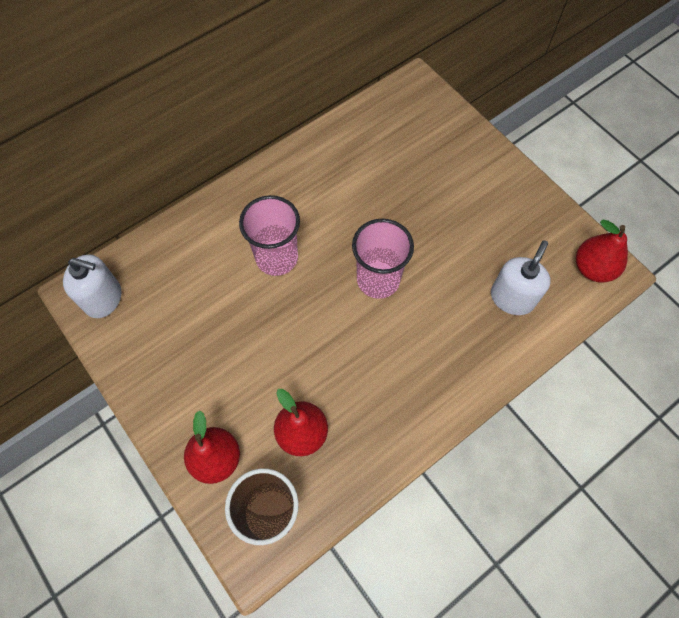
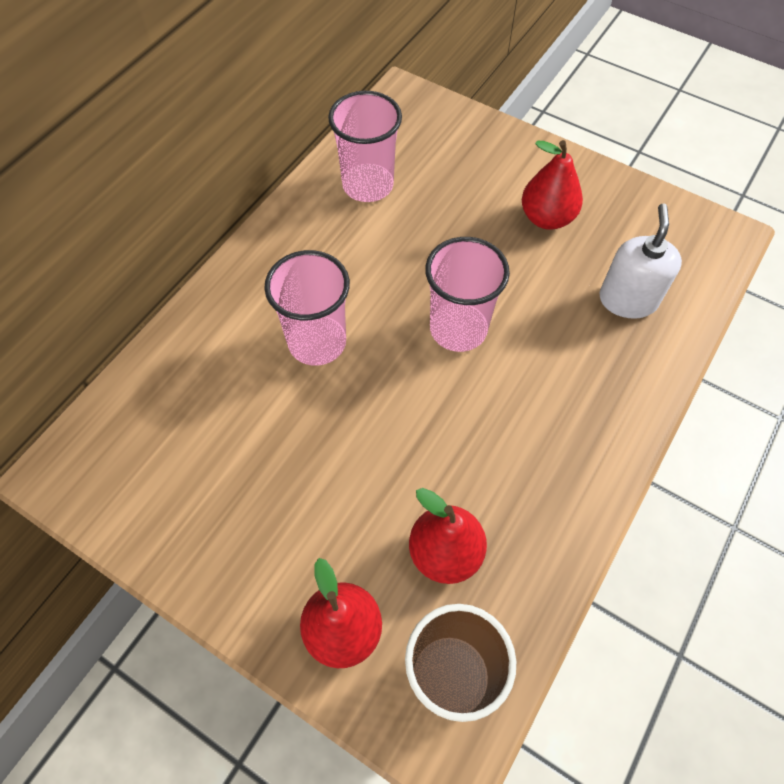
camera: 20 degrees left, 5 degrees down
white soap dispenser [63,254,121,318] -> none
red pear [576,220,628,283] -> red pear moved to [522,140,583,230]
none -> pink cup [328,91,402,202]

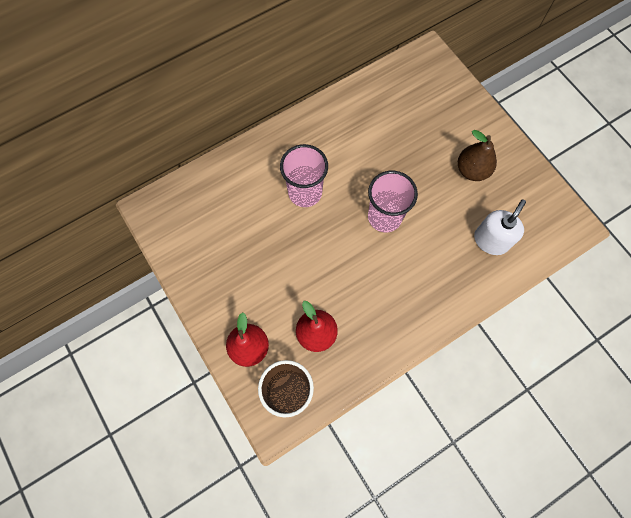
camera: 25 degrees right, 10 degrees up
pink cup [328,91,402,202] -> none
red pear [522,140,583,230] -> brown pear [458,130,497,181]

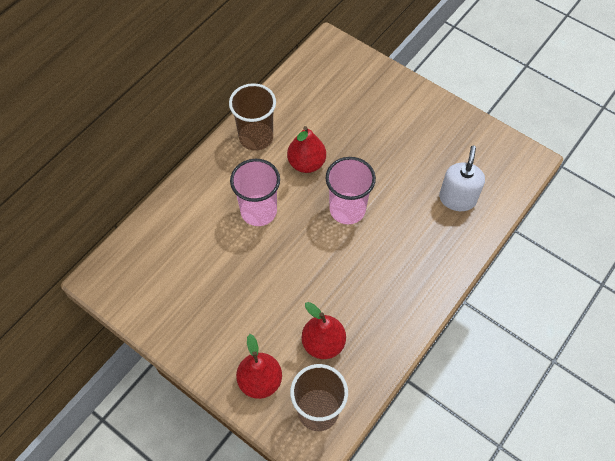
camera: 20 degrees left, 10 degrees down
brown pear [458,130,497,181] -> none
none -> brown cup [229,83,276,151]
none -> red pear [287,126,326,173]

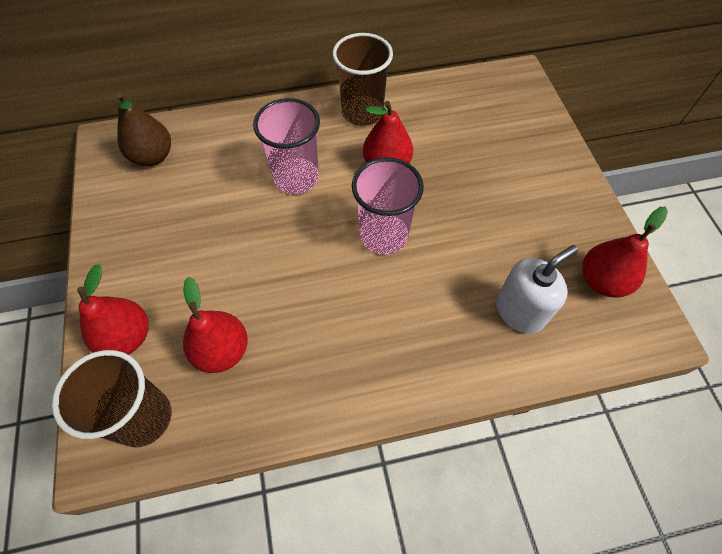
camera: 40 degrees right, 0 degrees up
none -> brown pear [117,93,171,166]
none -> red pear [582,206,668,298]

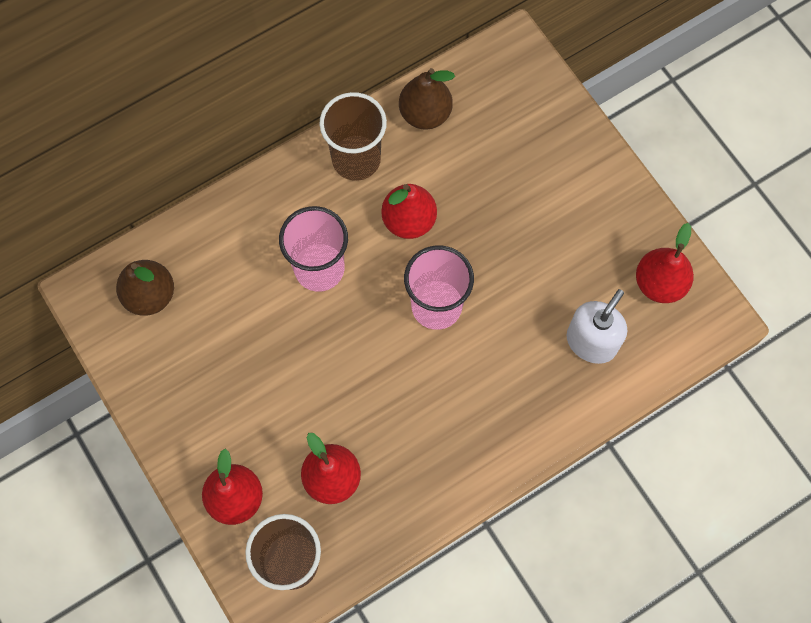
camera: 20 degrees left, 10 degrees up
none -> brown pear [399,68,455,130]

